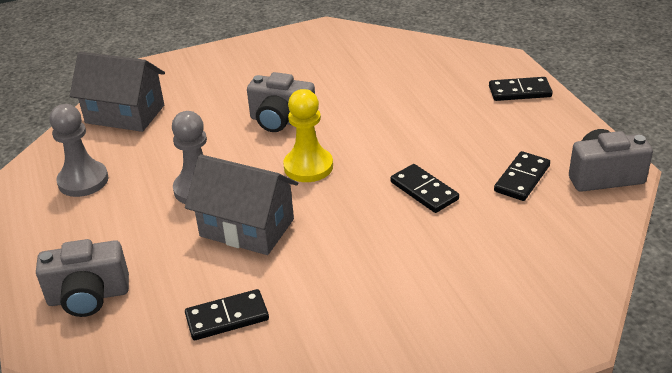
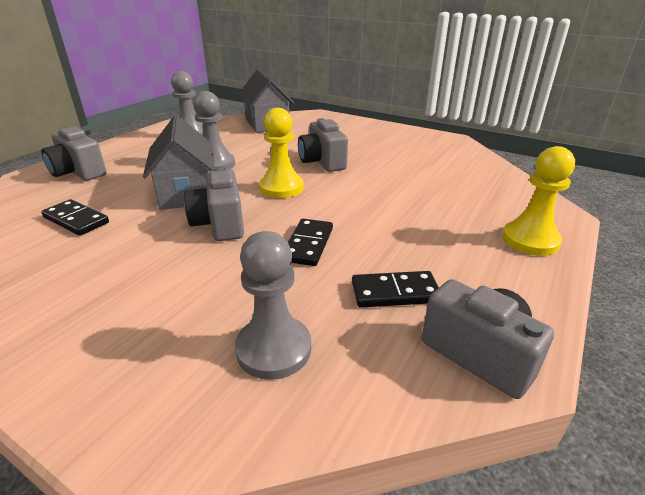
camera: 50 degrees right, 5 degrees down
black domino [489,77,553,101] -> yellow pawn [502,146,575,256]
none -> grey camera [184,166,244,241]
none -> grey pawn [235,231,311,380]

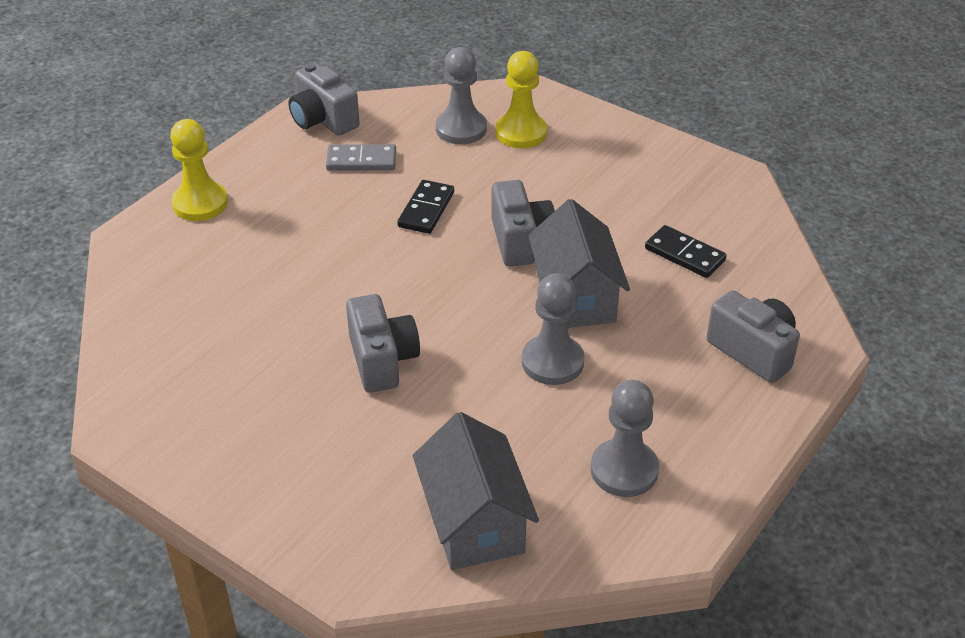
camera: 175 degrees left, 10 degrees up
yellow pawn [259,108,304,198] -> yellow pawn moved to [496,51,547,148]
black domino [352,271,439,308] -> grey domino [326,144,396,171]

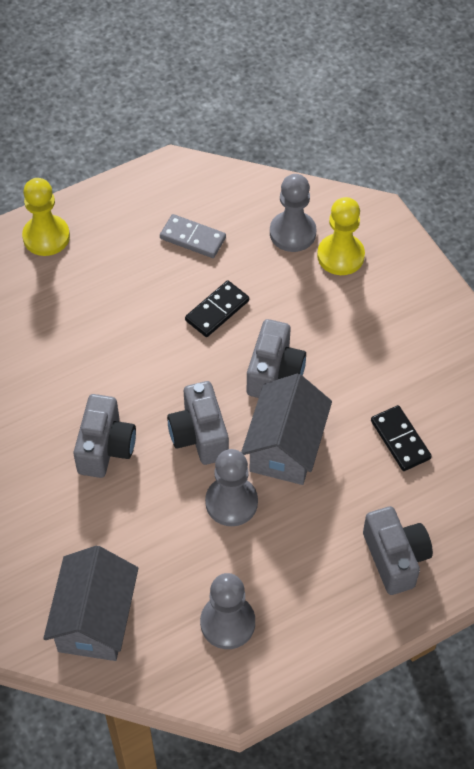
camera: 25 degrees right, 15 degrees up
grey camera [288,63,360,136] -> grey camera moved to [167,381,229,465]

